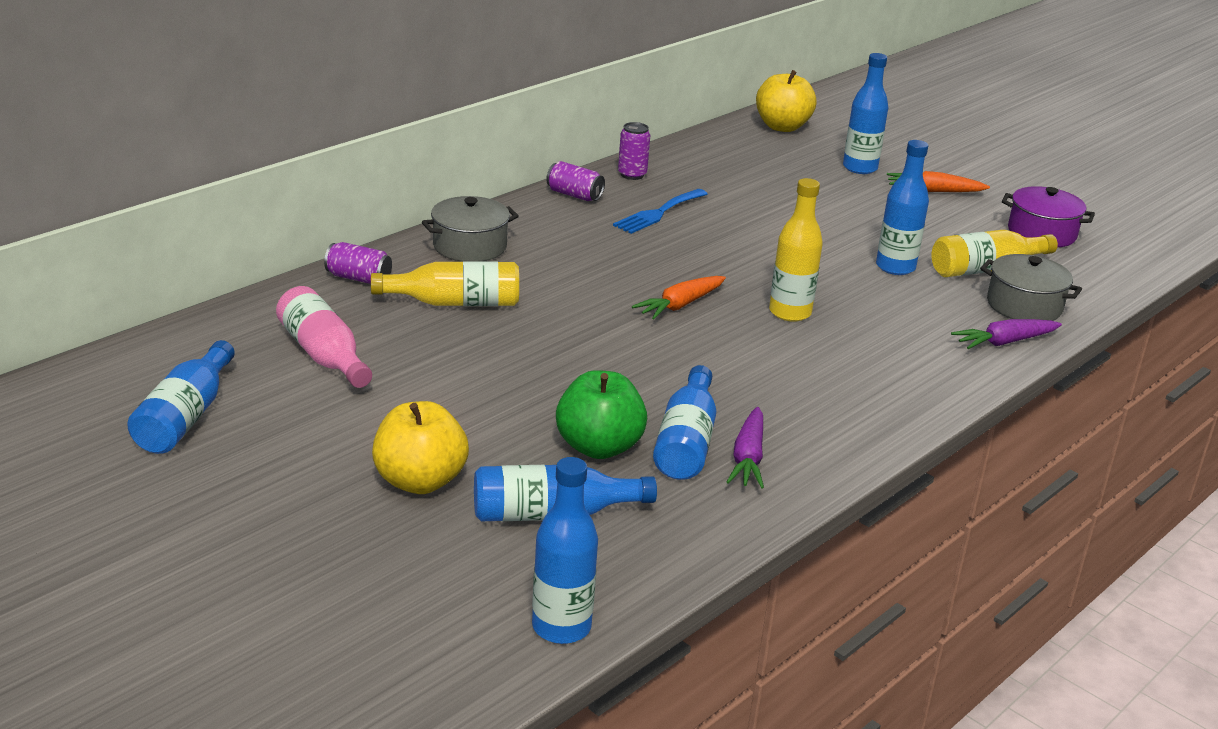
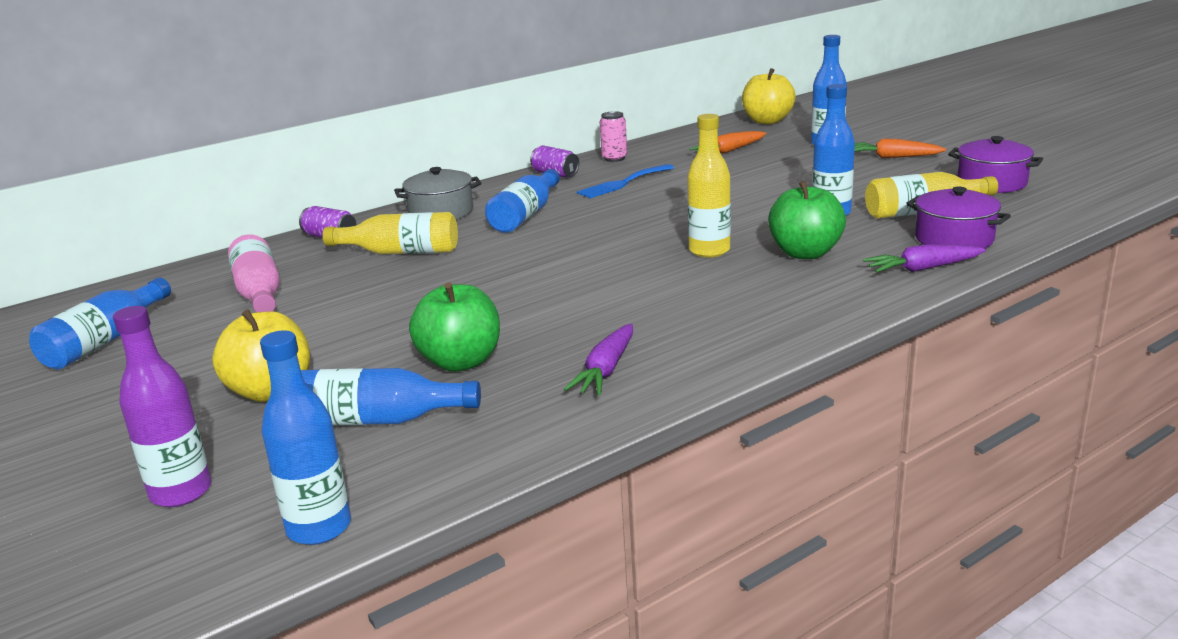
camera: 15 degrees right, 5 degrees down
purple can [618,122,650,180] -> pink can [600,111,627,162]
orange carrot [632,276,726,319] -> orange carrot moved to [689,131,766,154]
blue bottle [653,365,716,480] -> blue bottle moved to [485,169,560,233]
grey pot [980,254,1082,321] -> purple pot [906,187,1011,248]
none -> purple bottle [113,306,212,507]
none -> green apple [768,181,846,259]

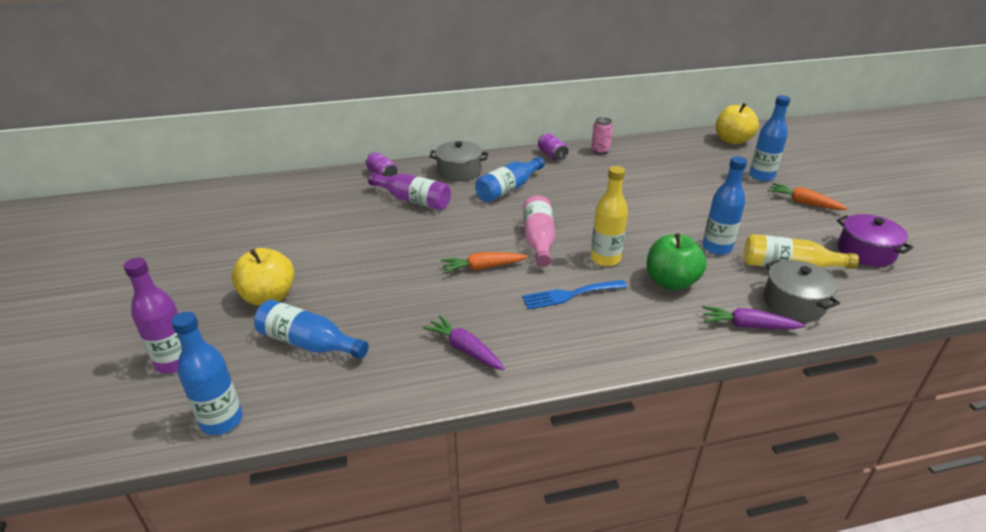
camera: 20 degrees right, 10 degrees up
blue bottle [29,277,171,370] -> none
pink bottle [228,234,280,312] -> pink bottle moved to [523,195,555,267]
yellow bottle [323,212,458,254] -> purple bottle [368,173,451,210]
green apple [409,282,500,372] -> none
purple carrot [564,324,633,395] -> purple carrot turned 90 degrees clockwise [422,315,505,370]
blue fork [577,164,674,198] -> blue fork moved to [522,280,627,310]
orange carrot [689,131,766,154] -> orange carrot moved to [441,252,528,273]
purple pot [906,187,1011,248] -> grey pot [763,260,840,321]

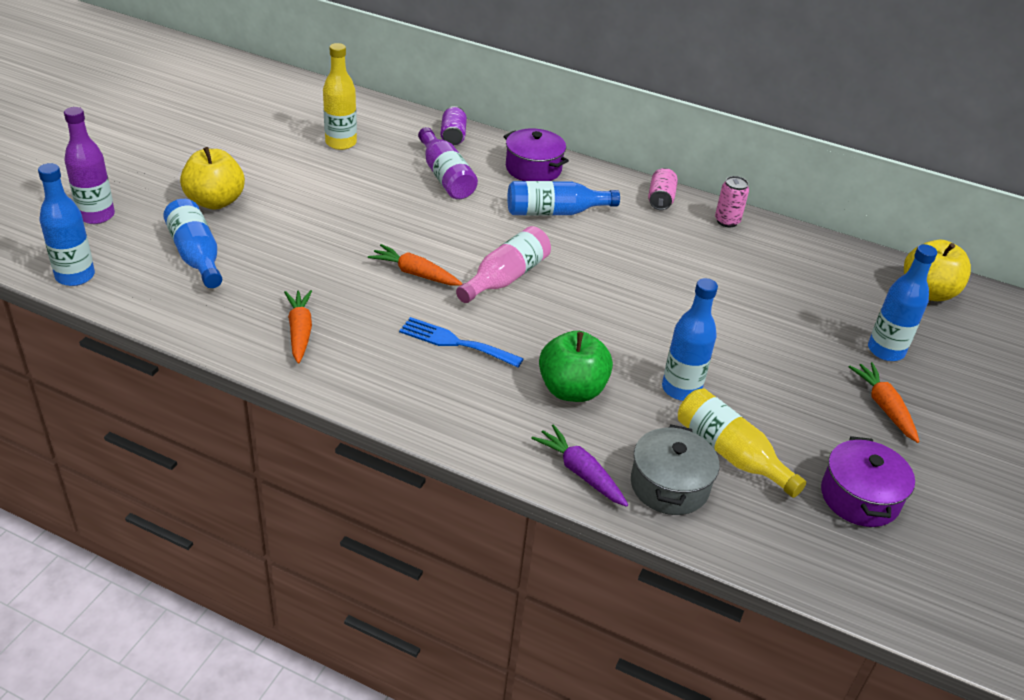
camera: 35 degrees right, 5 degrees up
purple carrot [422,315,505,370] -> orange carrot [284,290,312,363]
grey pot [429,141,488,181] -> purple pot [504,128,569,181]
purple can [538,133,568,161] -> pink can [648,168,678,210]
yellow bottle [591,166,628,266] -> yellow bottle moved to [323,43,357,150]

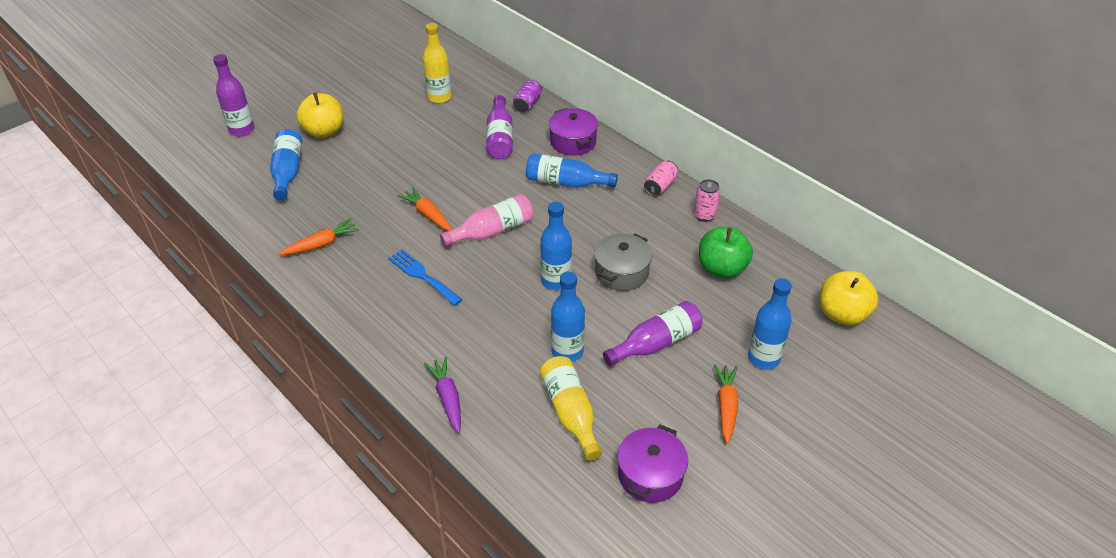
camera: 25 degrees right, 5 degrees up
blue bottle [38,163,95,286] -> blue bottle moved to [540,202,572,290]
orange carrot [284,290,312,363] -> orange carrot turned 45 degrees clockwise [279,219,359,255]
green apple [539,331,613,402] -> green apple moved to [699,226,753,278]
grey pot [631,424,720,515] -> grey pot moved to [594,233,652,291]
none -> purple bottle [603,301,702,366]

